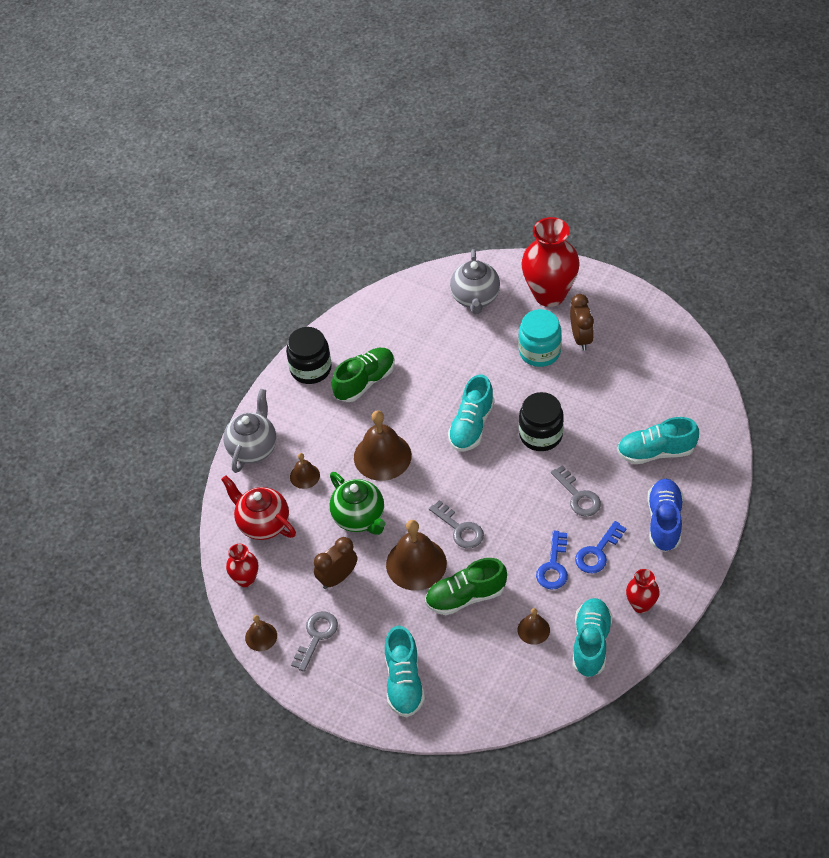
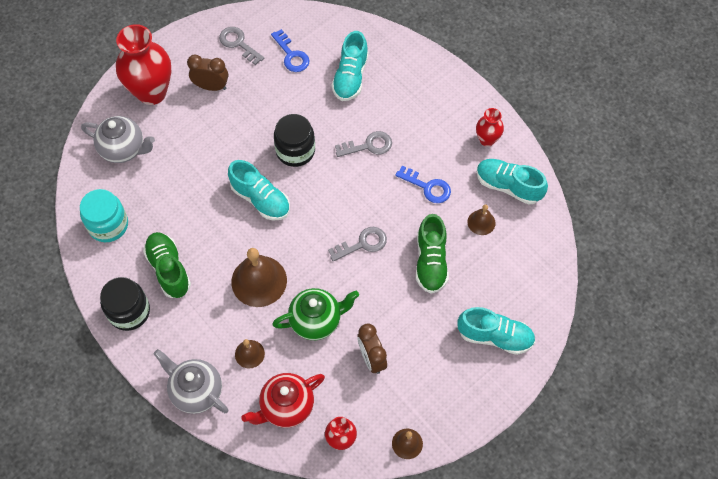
camera: 75 degrees left, 10 degrees up
grey key [291,611,338,672] -> grey key moved to [219,27,264,65]
brown bell [386,520,447,591] -> none
turquoise jar [519,309,562,367] -> turquoise jar moved to [80,189,128,242]
blue key [575,521,626,573] -> blue key moved to [271,29,310,72]
blue shoe [647,479,683,552] -> none

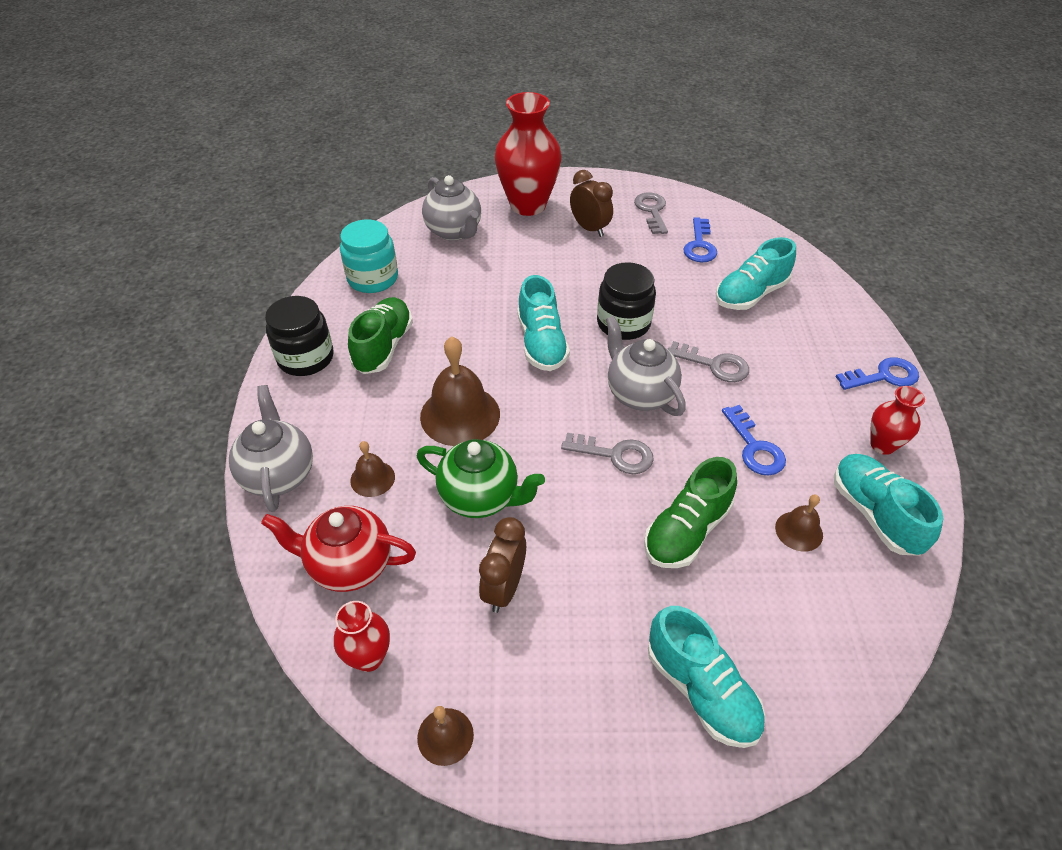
camera: 40 degrees right, 15 degrees down
none -> grey teapot [606,315,686,416]
none -> blue key [836,357,919,390]

